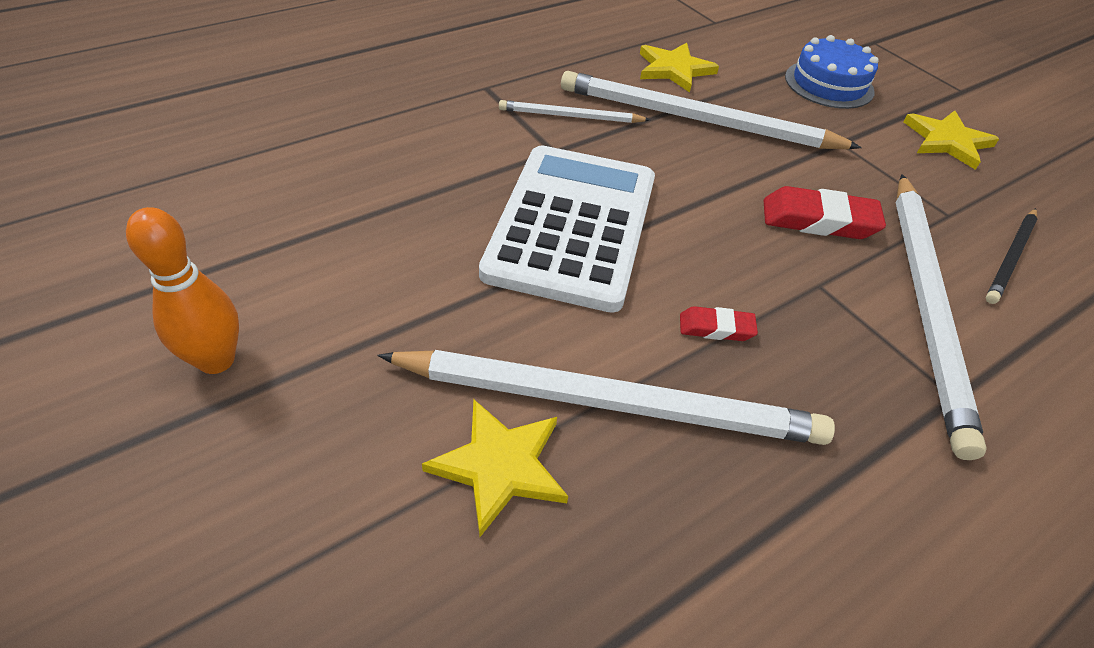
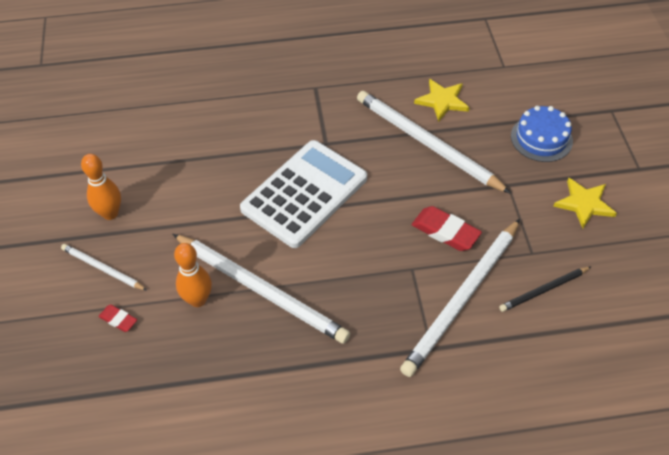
camera: 30 degrees right, 5 degrees up
yellow star [422,400,568,537] -> orange bowling pin [174,243,212,307]
white pencil [499,100,650,123] -> white pencil moved to [61,244,147,291]
red eraser [680,306,758,341] -> red eraser moved to [98,304,137,332]

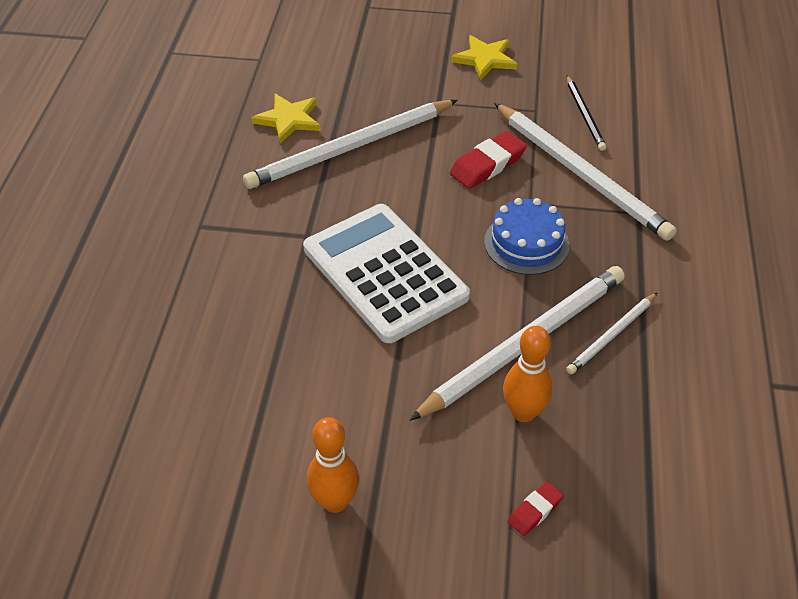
camera: 75 degrees left, 5 degrees down
white pencil [61,244,147,291] -> white pencil moved to [566,293,657,374]
blue cake [511,106,573,162] -> blue cake moved to [484,198,570,275]

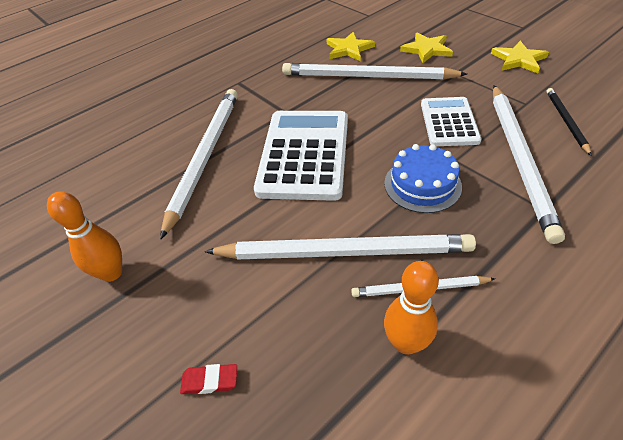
camera: 45 degrees right, 0 degrees up
red eraser [450,131,527,189] -> white calculator [421,97,482,146]
orange bowling pin [503,326,552,422] -> orange bowling pin moved to [384,261,439,355]
black pencil [567,76,606,151] -> black pencil turned 150 degrees clockwise [547,88,592,156]
none -> white pencil [160,89,238,240]
none -> yellow star [400,33,453,63]

